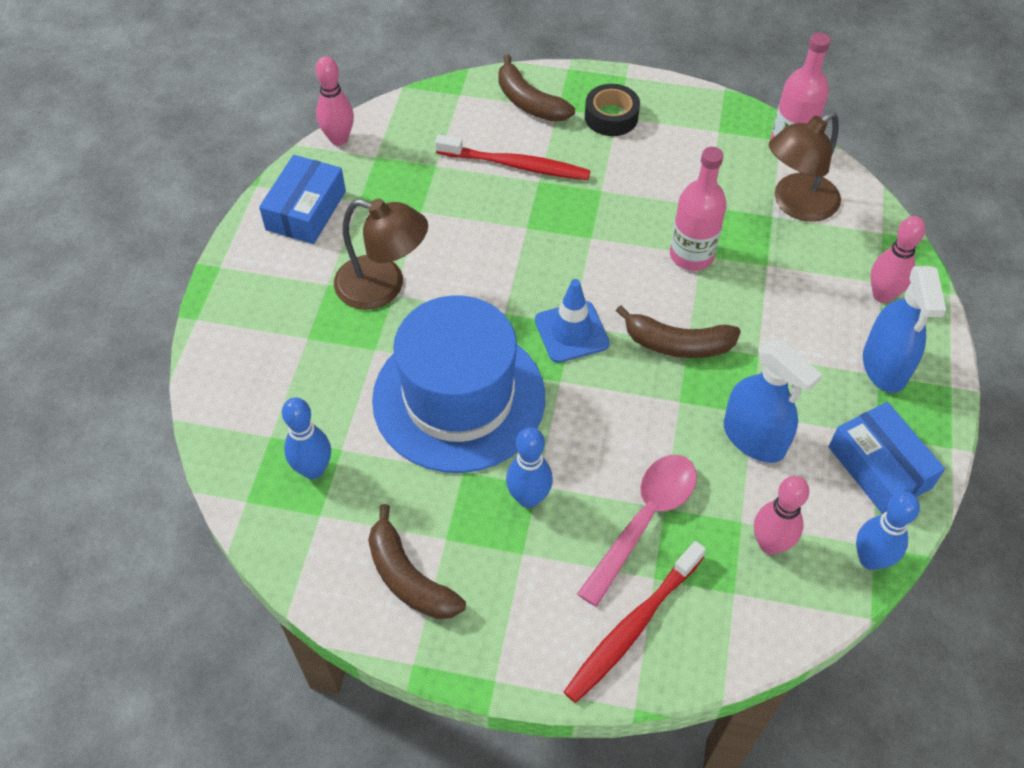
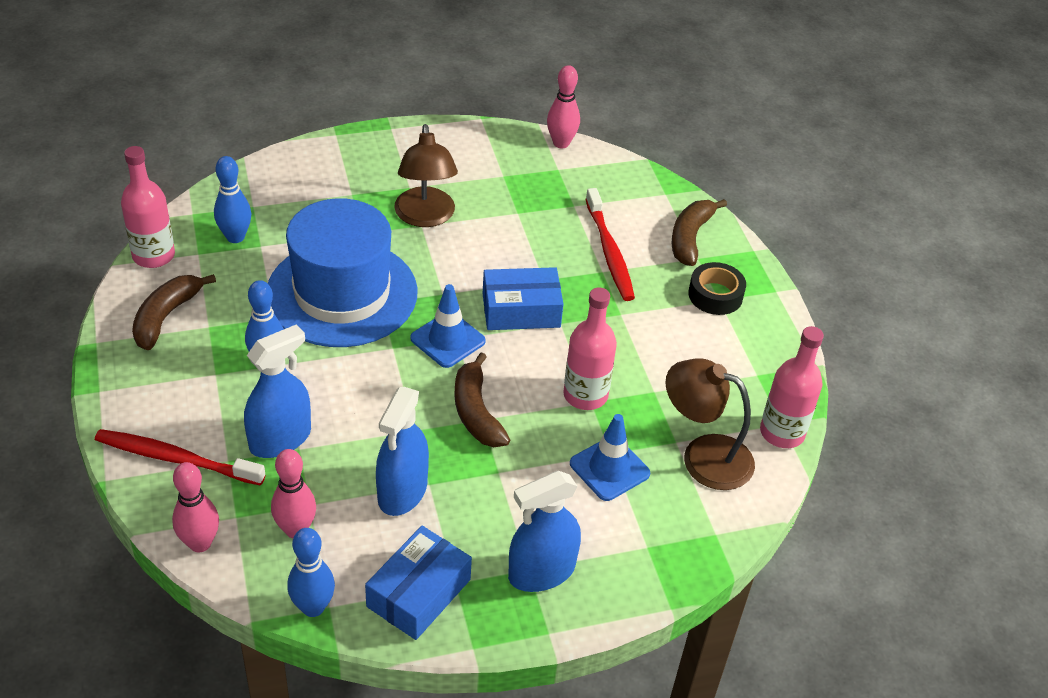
camera: 60 degrees right, 10 degrees down
blue box [259,155,346,244] -> blue box moved to [482,267,563,330]
pink spoon [577,455,697,607] -> blue spray bottle [244,324,311,458]
pink bowling pin [870,216,925,303] -> pink bowling pin moved to [172,462,219,552]
none -> pink bottle [121,146,175,268]
none -> blue traffic cone [570,414,650,501]

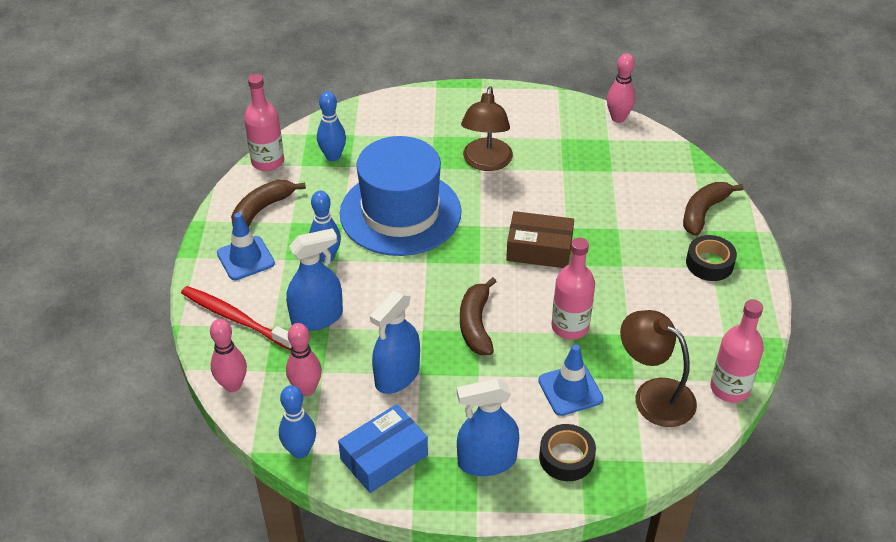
camera: 20 degrees right, 0 degrees up
blue traffic cone [410,284,486,368] -> blue traffic cone moved to [217,213,275,280]
blue box [482,267,563,330] -> brown box [506,211,574,268]
red toothbrush [585,188,635,301] -> none
none -> black tape [539,424,596,481]

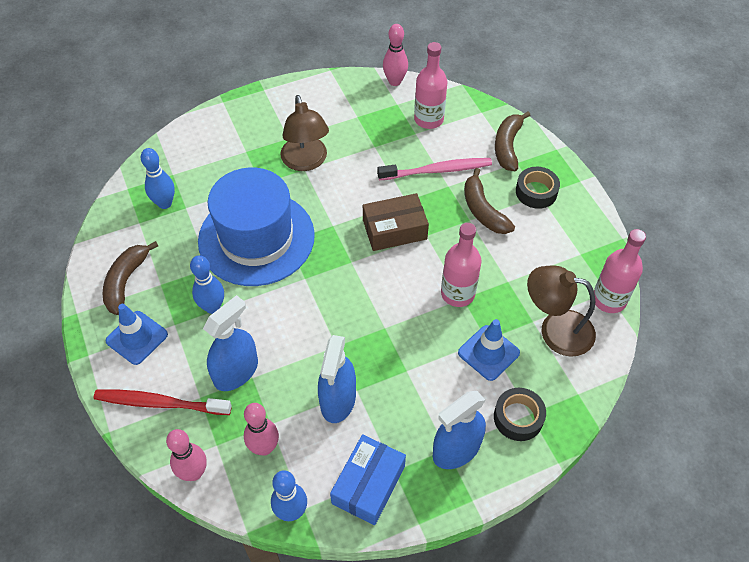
camera: 25 degrees left, 10 degrees up
pink bottle [244,74,284,171] -> pink bottle moved to [414,42,447,129]
brown banana [460,277,496,355] -> brown banana moved to [464,168,515,234]
none -> pink toothbrush [377,158,492,180]

